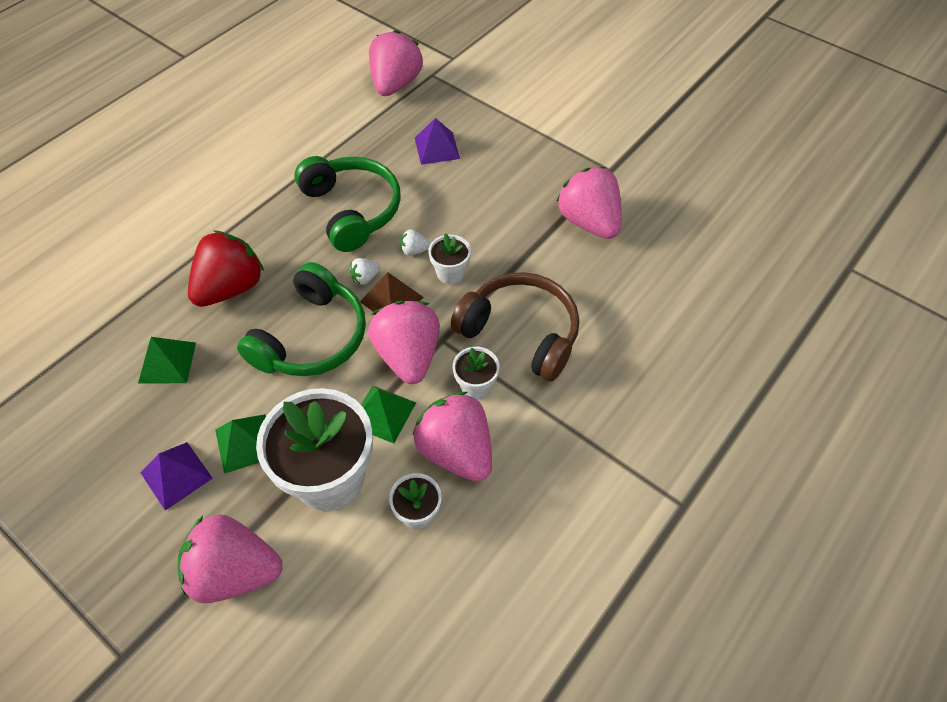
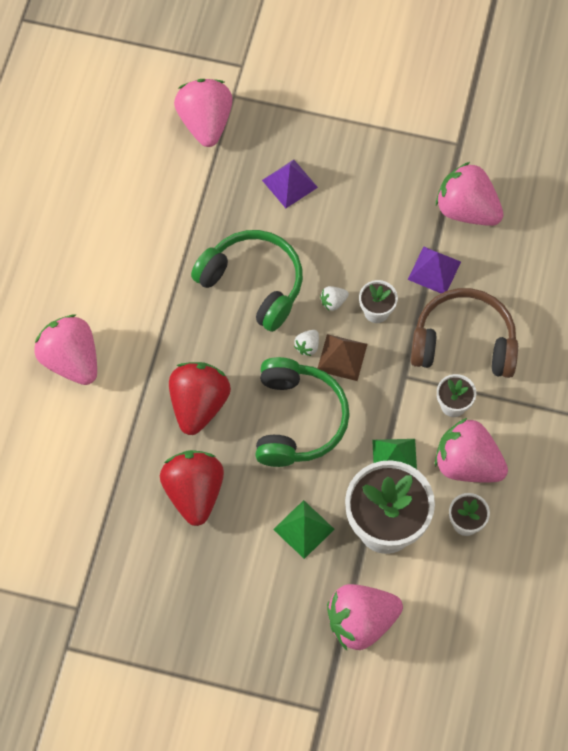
camera: 25 degrees left, 10 degrees up
green pyramid [138,337,196,384] -> red strawberry [160,450,224,526]
purple pyramid [140,442,213,511] -> purple pyramid moved to [408,247,461,294]
pink strawberry [368,301,440,384] -> pink strawberry moved to [34,315,97,385]

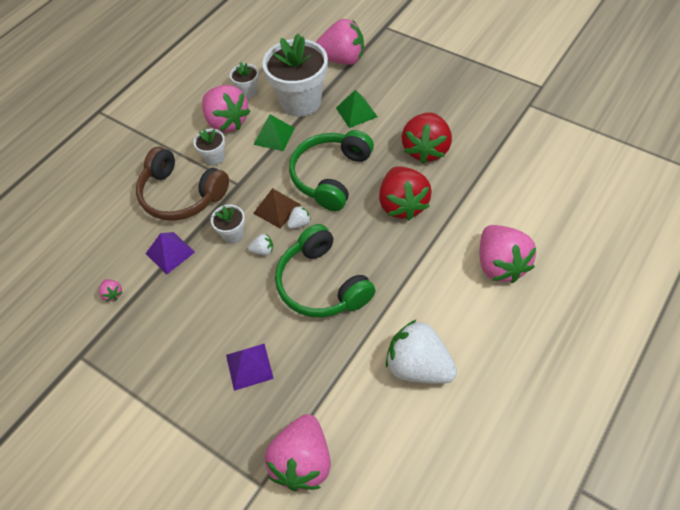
camera: 155 degrees left, 10 degrees down
red strawberry [169,362,231,435] -> red strawberry turned 45 degrees counterclockwise [379,166,432,220]
pink strawberry [436,162,504,226] -> pink strawberry [99,279,122,302], size x0.41
none -> white strawberry [386,319,457,384]

